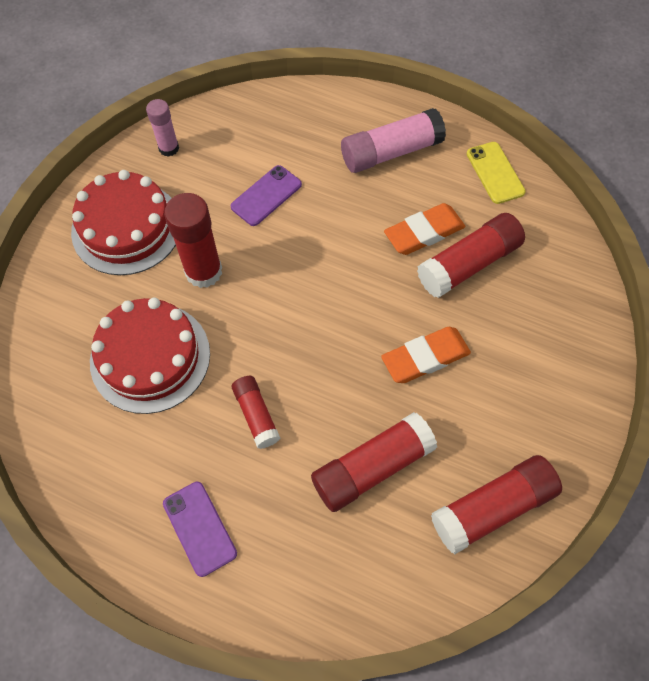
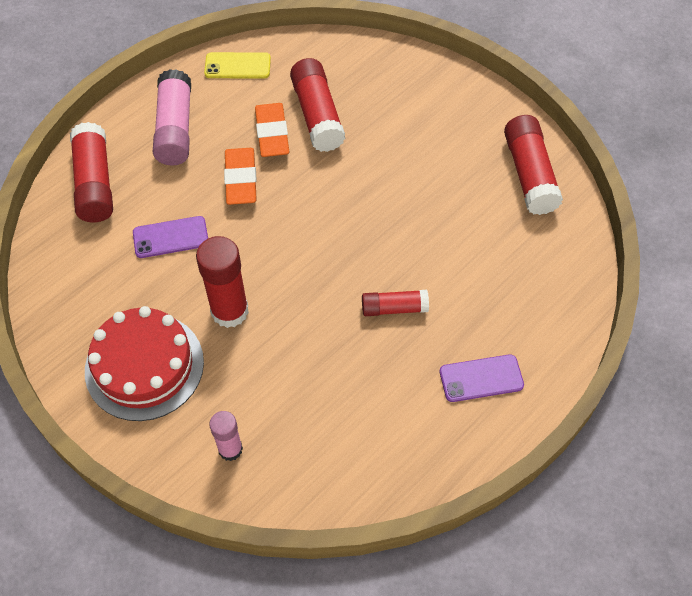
camera: 70 degrees left, 5 degrees down
red cake [90,298,210,414] -> none
pink glue stick [146,99,179,157] -> pink glue stick moved to [209,411,243,461]
purple phone [230,165,302,226] -> purple phone turned 75 degrees counterclockwise [133,216,208,258]
red glue stick [311,412,437,512] -> red glue stick moved to [70,122,113,222]
orange eraser [381,327,471,383] -> orange eraser moved to [224,148,257,205]

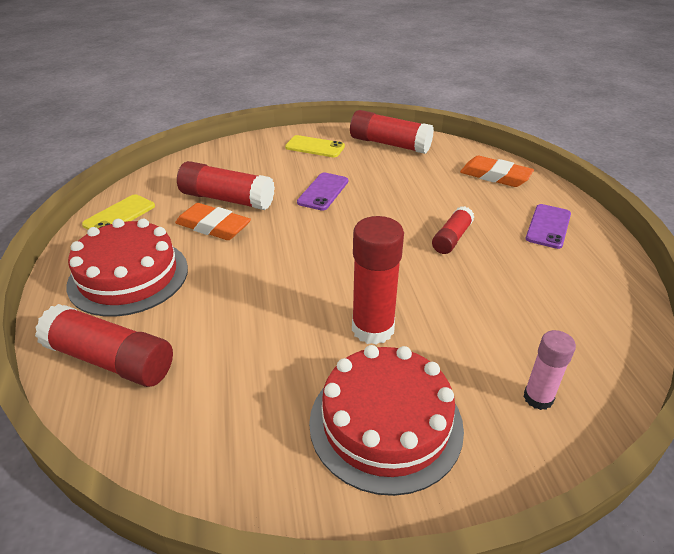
camera: 55 degrees left, 20 degrees down
purple phone [133,216,208,258] -> purple phone moved to [297,173,348,211]
pink glue stick [153,69,191,165] -> red cake [66,219,188,317]
orange eraser [224,148,257,205] -> orange eraser moved to [460,156,534,187]
none -> yellow phone [285,135,345,157]

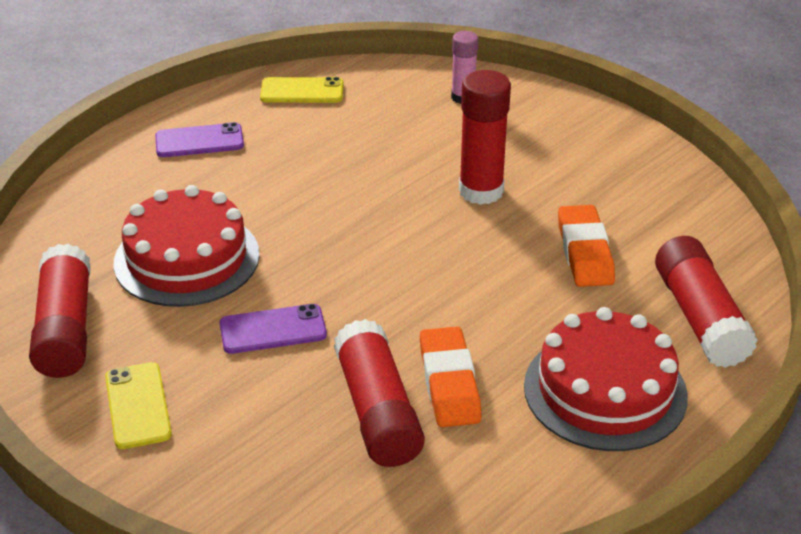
camera: 125 degrees left, 0 degrees up
yellow phone [82,194,155,230] -> yellow phone moved to [260,77,344,103]
red cake [309,345,464,496] -> red cake moved to [114,185,260,307]
red glue stick [432,206,474,254] -> none
orange eraser [460,156,534,187] -> orange eraser moved to [558,205,615,287]

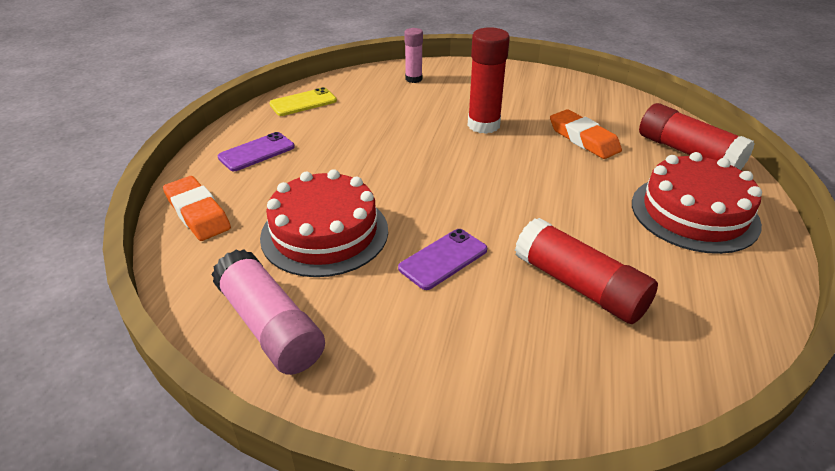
camera: 30 degrees left, 0 degrees up
red glue stick [29,244,91,378] -> pink glue stick [211,249,325,375]
yellow phone [105,362,172,449] -> none
orange eraser [420,327,482,427] -> orange eraser moved to [163,176,231,241]

